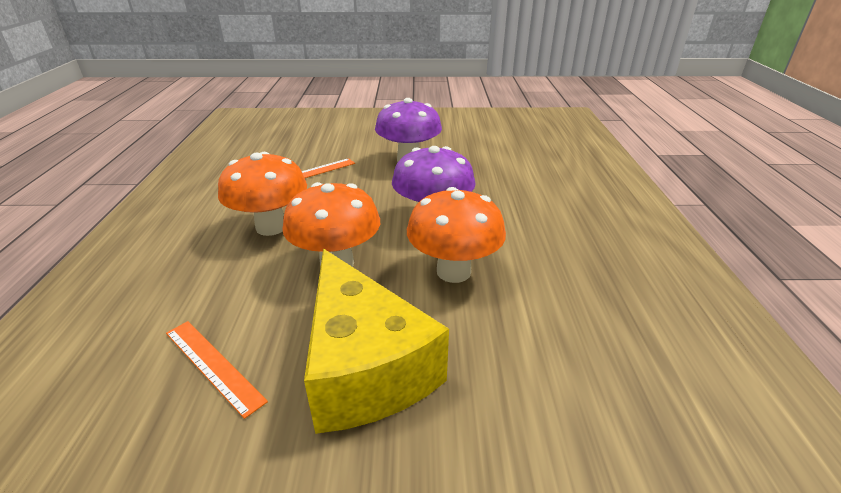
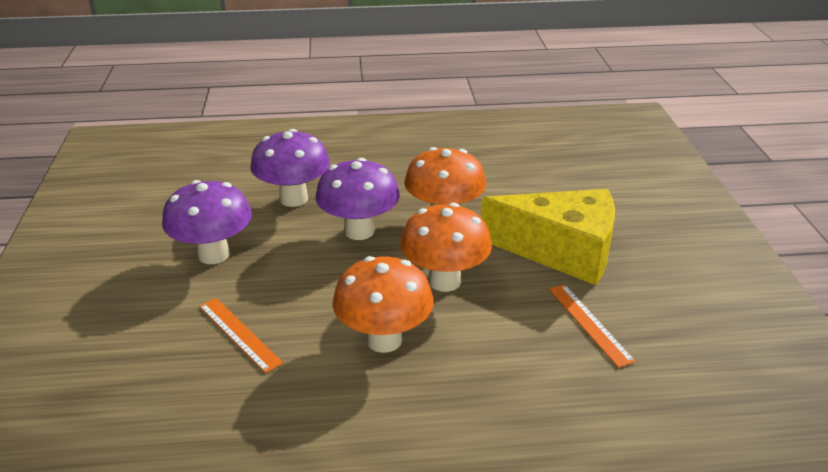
camera: 95 degrees left, 0 degrees up
orange ruler [166,321,268,419] -> orange ruler turned 60 degrees counterclockwise [549,284,636,368]
yellow cheese [304,249,449,434] -> yellow cheese turned 45 degrees clockwise [481,189,615,285]
none -> purple mushroom [250,129,330,207]

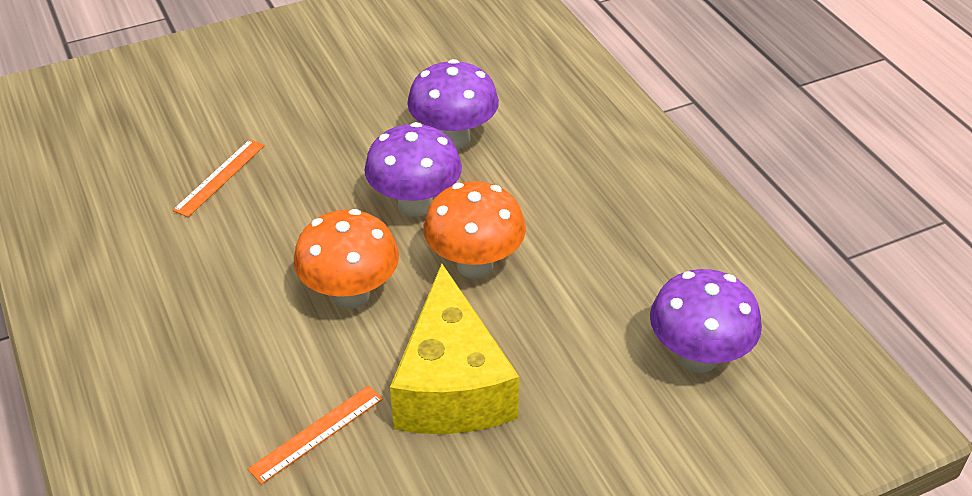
camera: 70 degrees right, 10 degrees up
purple mushroom [162,180,252,264] -> purple mushroom moved to [650,269,762,373]
orange mushroom [332,256,433,353] -> none

